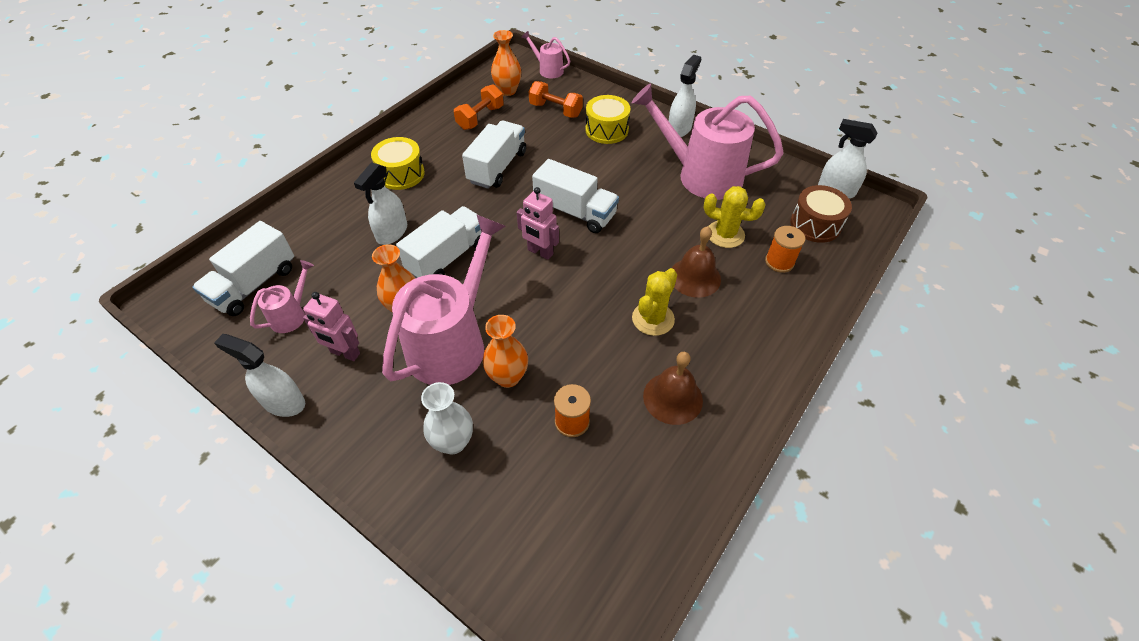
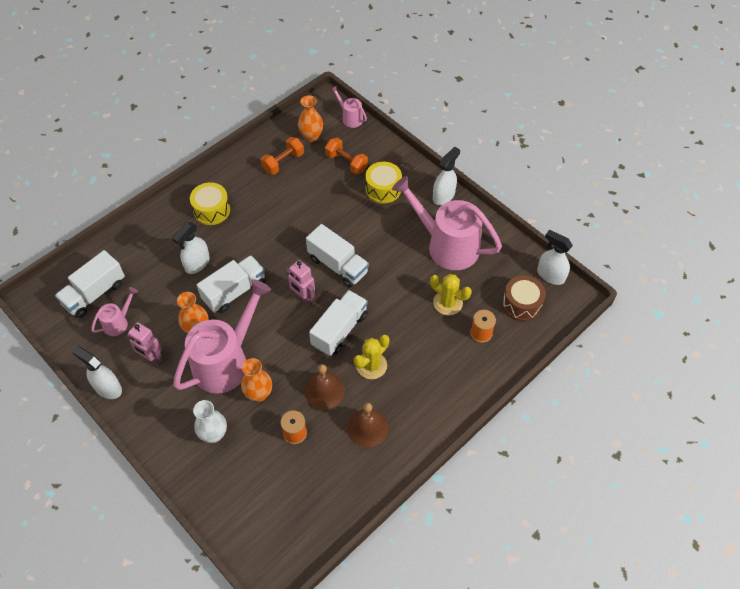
camera: 10 degrees right, 5 degrees up
white truck [462,120,526,189] -> white truck moved to [309,290,368,356]
brown bell [672,226,721,298] -> brown bell moved to [305,364,345,409]

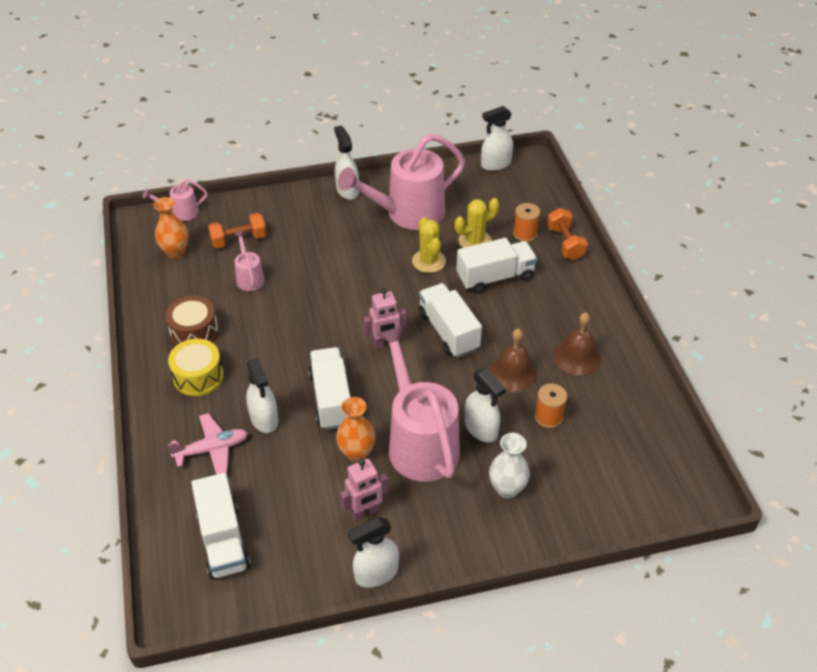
camera: 60 degrees left, 10 degrees down
pink watering can [91,287,138,336] -> pink watering can moved to [234,231,265,291]
orange vase [241,358,272,402] -> white spray bottle [465,368,506,442]
orange dumbbell [261,137,304,175] -> orange dumbbell moved to [547,208,588,260]
white truck [306,224,369,287] -> white truck moved to [456,238,537,294]
yellow cactus [354,335,389,379] -> yellow cactus moved to [412,217,446,273]
yellow drum [365,162,402,204] -> none
brown drum [502,275,546,321] -> brown drum moved to [165,296,219,346]
none -> pink plane [168,413,248,475]

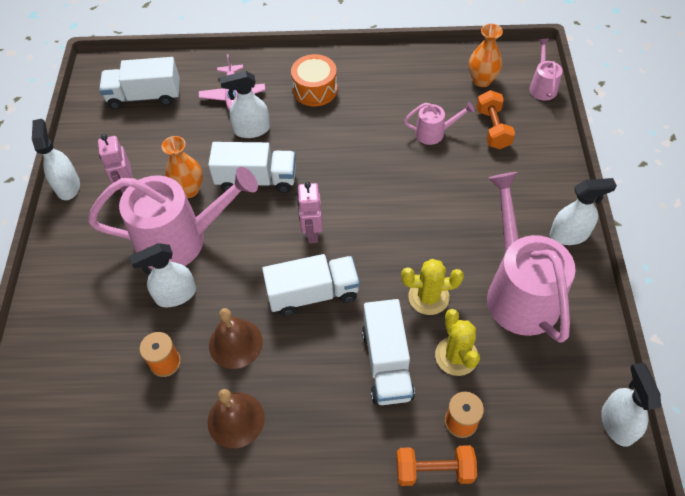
camera: 105 degrees right, 10 degrees up
brown drum [165,296,219,346] -> none
yellow drum [168,339,224,396] -> orange drum [291,54,337,106]
white vase [489,433,530,498] -> none

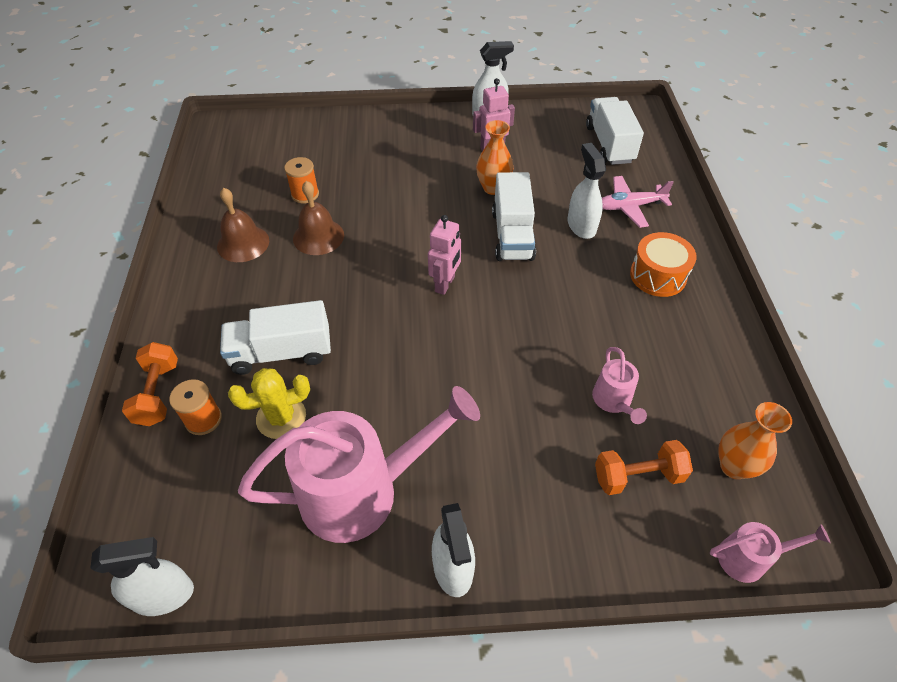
camera: 85 degrees right, 5 degrees down
pink watering can [88,167,258,269] -> none
white spray bottle [129,243,196,307] -> none
white truck [262,254,360,316] -> none
pink robot [297,182,323,243] -> pink robot turned 120 degrees clockwise [428,215,461,295]
yellow cactus [401,259,464,315] -> none

